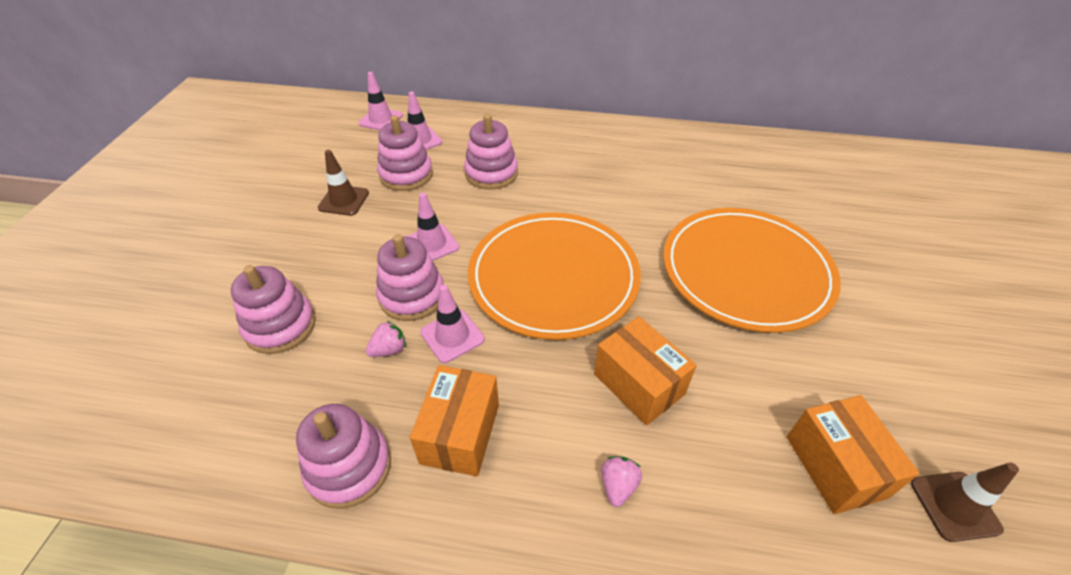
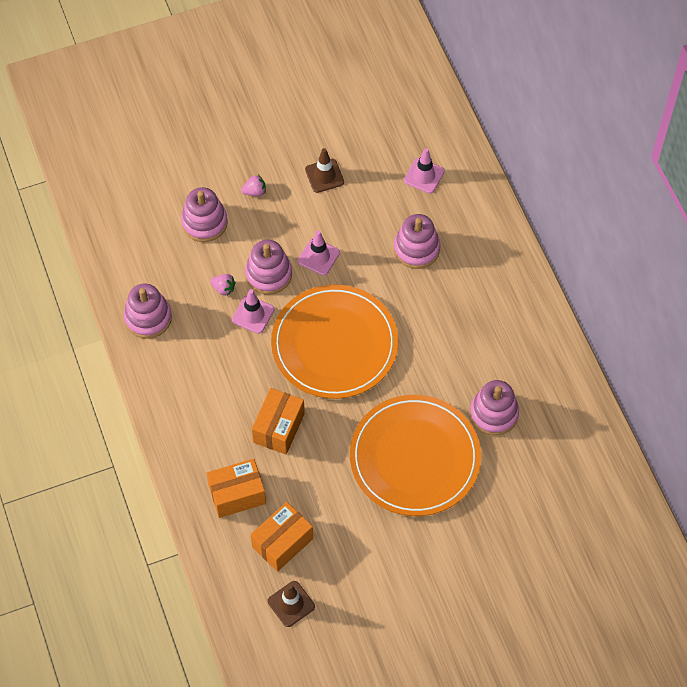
camera: 60 degrees right, 15 degrees up
pink traffic cone [358,72,403,130] -> none
pink stacking toy [377,115,433,191] -> pink stacking toy moved to [470,380,519,435]
orange box [410,365,499,477] -> orange box moved to [207,459,266,518]
pink strawberry [601,456,642,507] -> pink strawberry moved to [241,175,266,196]

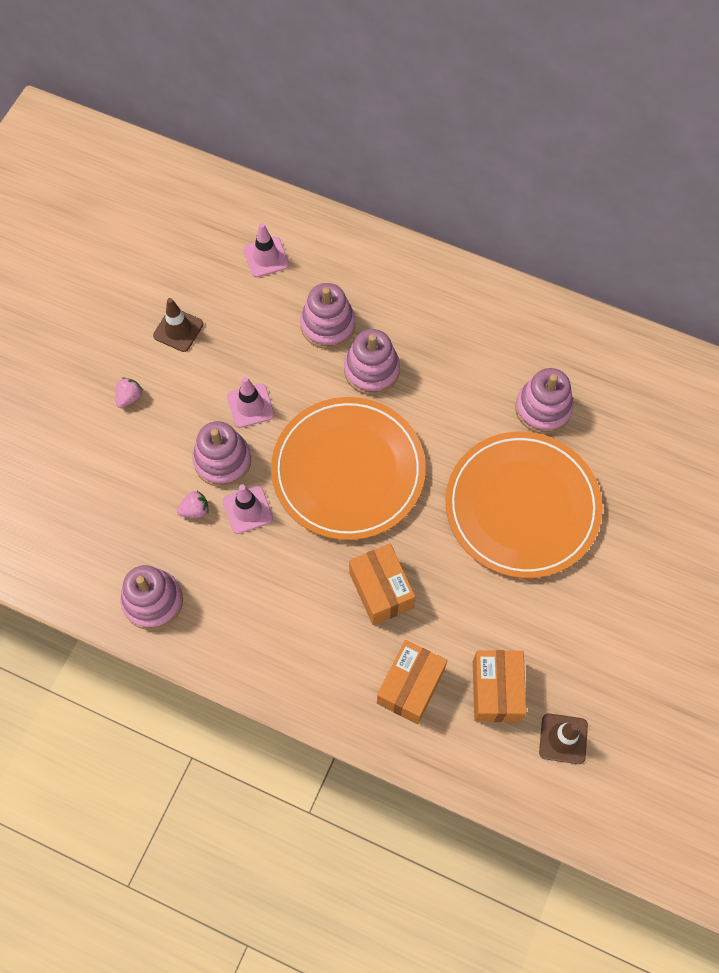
camera: 45 degrees left, 5 degrees up
pink stacking toy [181,187,228,242] -> pink stacking toy moved to [344,329,400,395]

